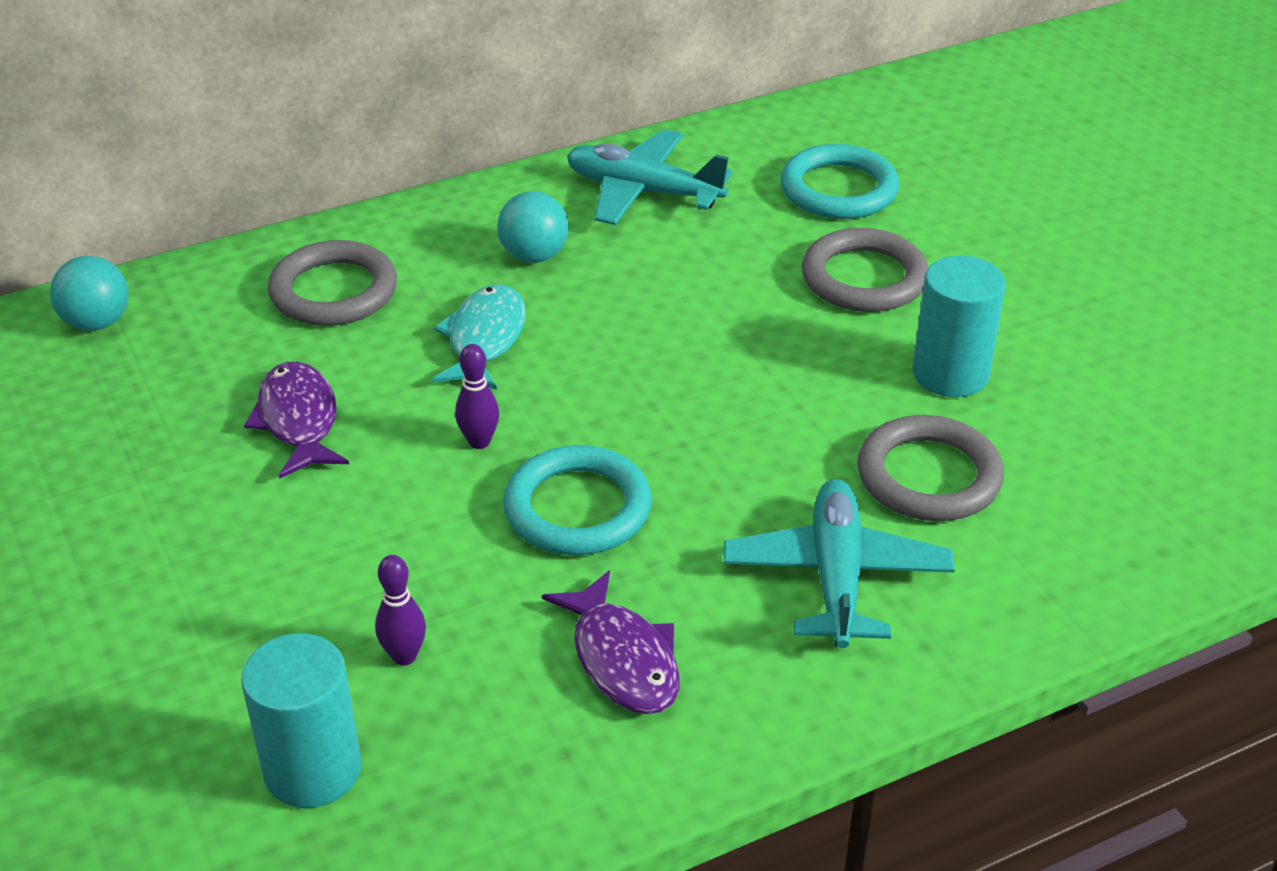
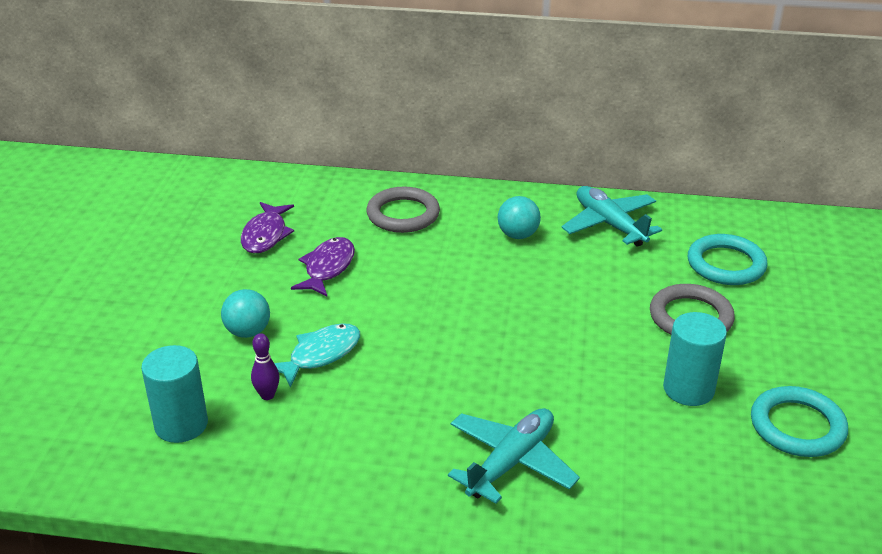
camera: 35 degrees right, 5 degrees down
turquoise ball [50,256,129,331] -> turquoise ball moved to [221,289,270,338]
turquoise fish [432,284,526,390] -> turquoise fish moved to [274,323,360,388]
purple bowling pin [455,344,499,449] -> none
turquoise ring [503,445,652,555] -> turquoise ring moved to [751,386,848,457]
purple fish [542,570,680,714] -> purple fish moved to [241,202,294,253]
grey ring [857,415,1004,521] -> none

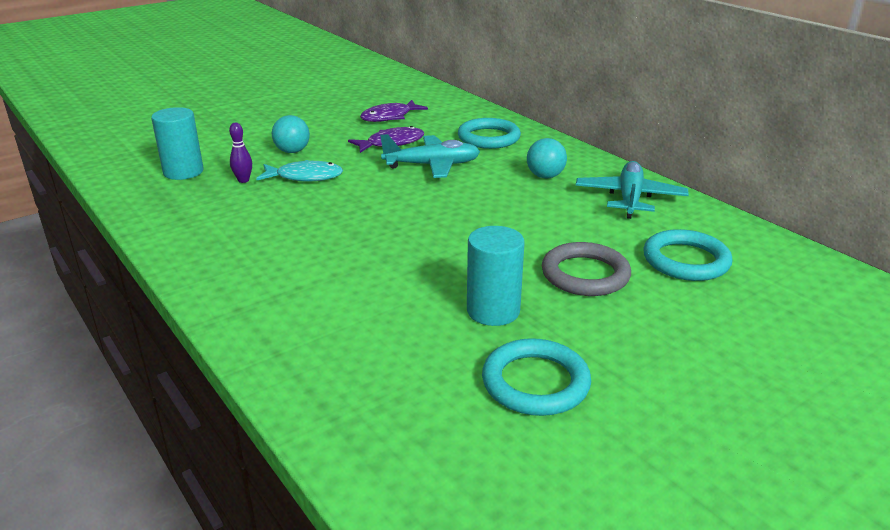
camera: 45 degrees right, 5 degrees down
grey ring [366,187,440,233] -> turquoise ring [458,118,521,149]
turquoise plane [448,408,580,504] -> turquoise plane moved to [380,134,480,178]

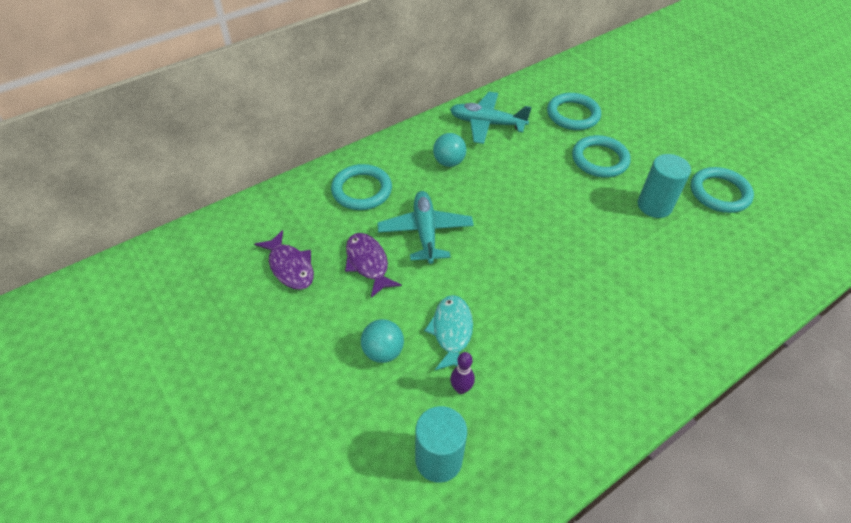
camera: 90 degrees left, 20 degrees up
grey ring [542,242,631,296] -> turquoise ring [572,135,631,178]

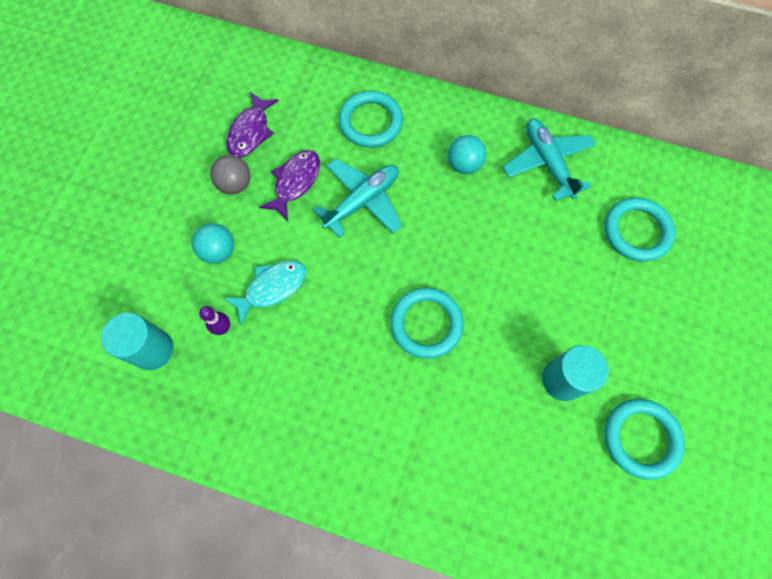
camera: 55 degrees right, 20 degrees up
turquoise ring [572,135,631,178] -> turquoise ring moved to [390,288,464,359]
none -> grey ball [210,155,251,194]

